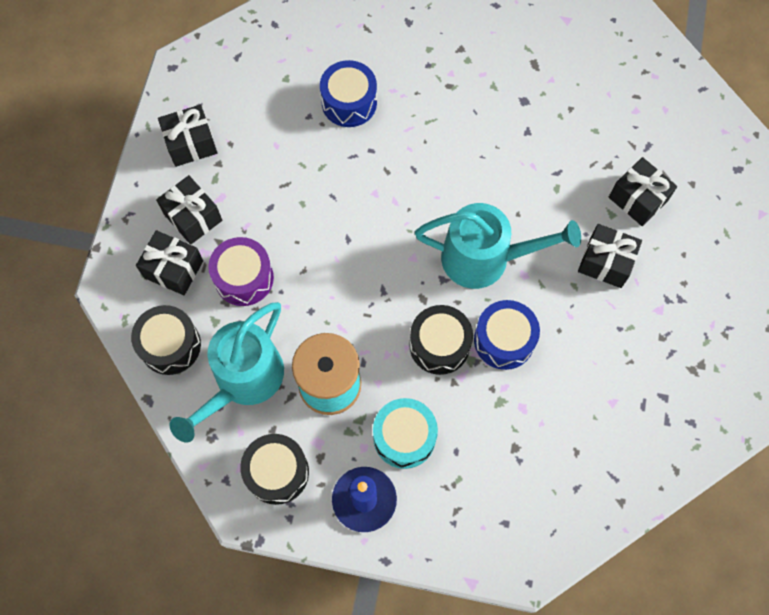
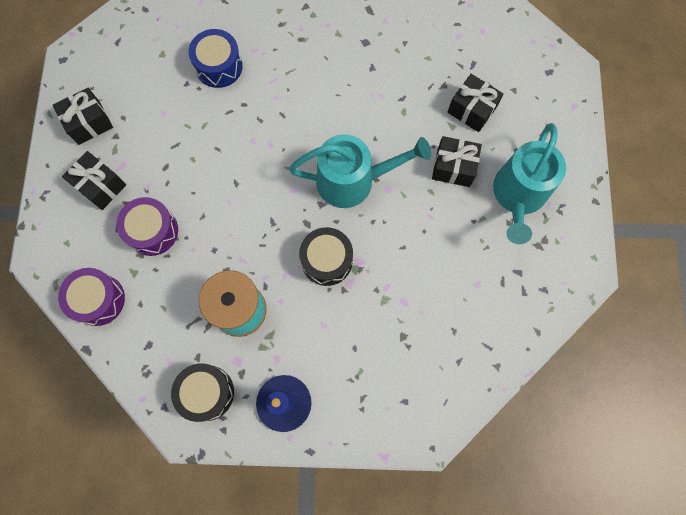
camera: 10 degrees left, 5 degrees up
black drum [131,305,201,375] -> purple drum [58,268,125,326]
black gift [136,230,203,295] -> none
turquoise watering can [169,302,284,443] -> turquoise watering can moved to [493,123,566,244]
turquoise drum [373,398,438,469] -> none
blue drum [474,300,540,370] -> none

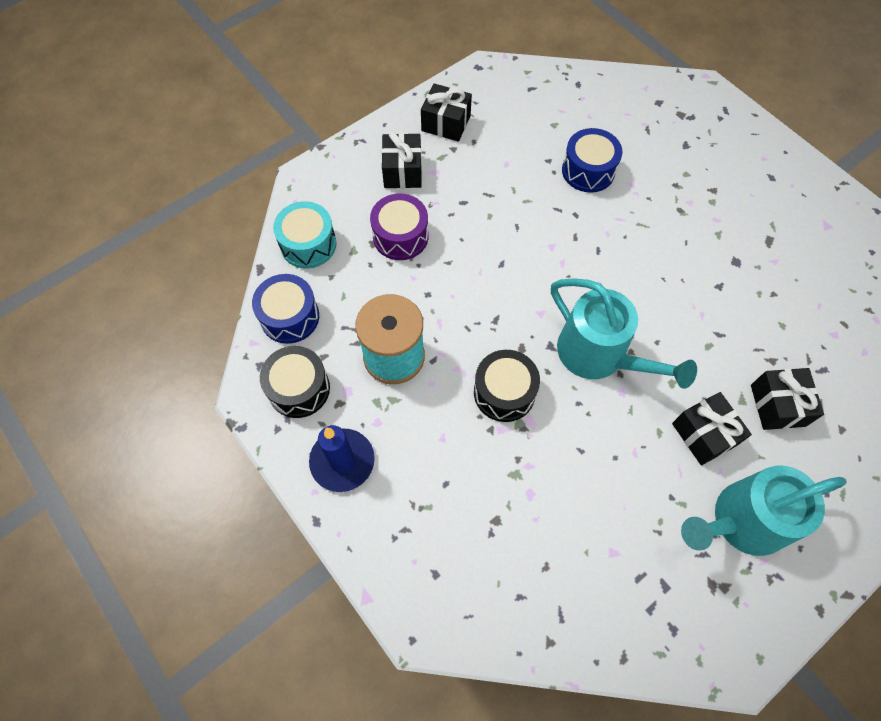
camera: 50 degrees right, 10 degrees down
purple drum [58,268,125,326] -> turquoise drum [273,201,337,268]
none -> blue drum [252,274,319,344]

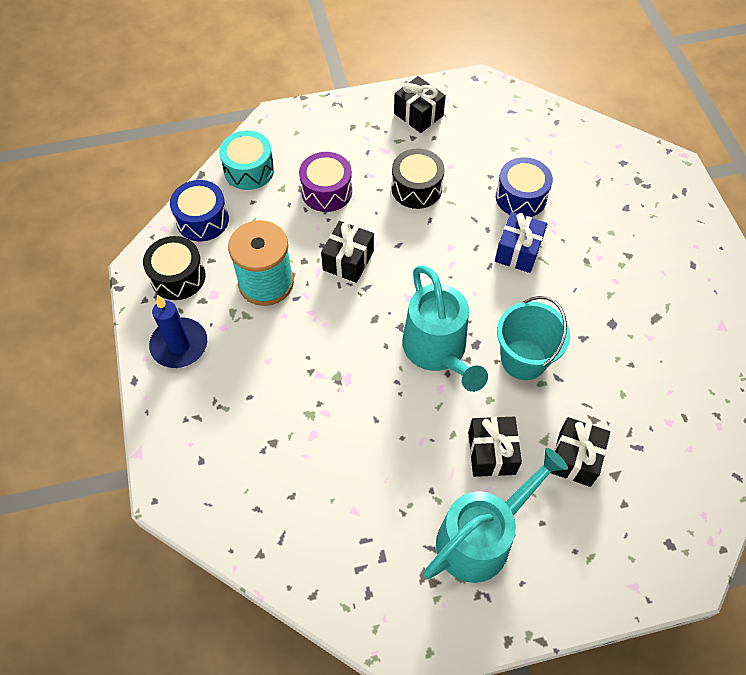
camera: 25 degrees right, 5 degrees down
black gift [382,132,422,188] -> black gift moved to [321,221,374,283]
black drum [474,350,540,422] -> black drum moved to [391,149,445,209]
turquoise watering can [681,466,847,556] -> turquoise watering can turned 135 degrees clockwise [423,448,568,583]
none -> blue gift [495,212,547,273]
none -> turquoise bucket [497,296,570,380]

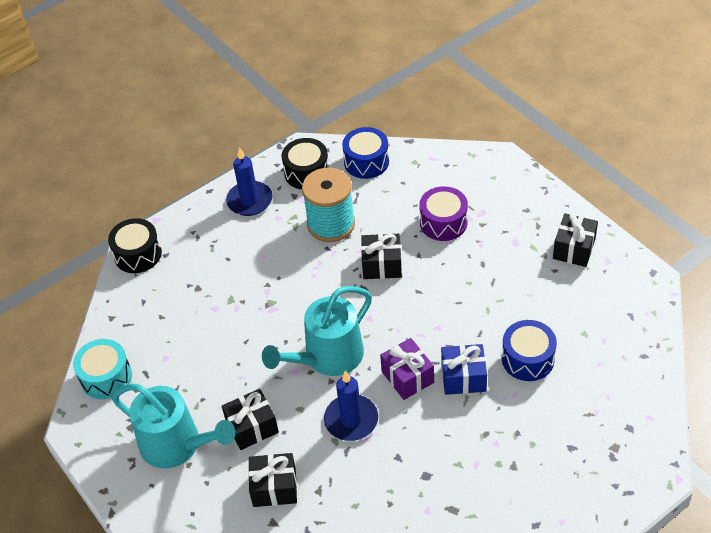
camera: 70 degrees right, 10 degrees down
turquoise drum [219,131,274,190] -> turquoise drum moved to [73,339,132,399]
black drum [391,149,445,209] -> black drum moved to [108,218,162,273]
turquoise bucket [497,296,570,380] -> blue candle [324,370,378,441]
none -> purple gift [380,338,434,400]

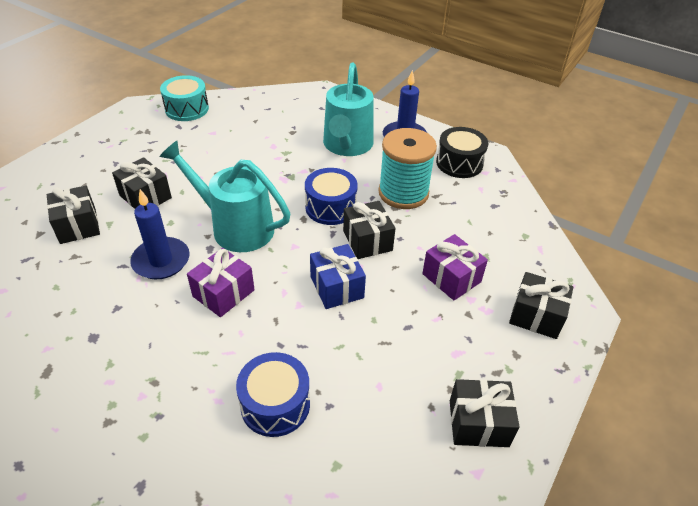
camera: 65 degrees right, 5 degrees down
black drum [108,218,162,273] -> none
turquoise watering can [112,384,235,469] -> turquoise watering can moved to [323,62,374,156]
blue drum [342,127,389,179] -> blue drum moved to [305,168,358,225]
purple drum [419,186,468,241] -> purple gift [422,234,488,301]
blue gift [441,344,487,395] -> blue gift moved to [310,244,366,309]
none -> black gift [509,272,573,339]

